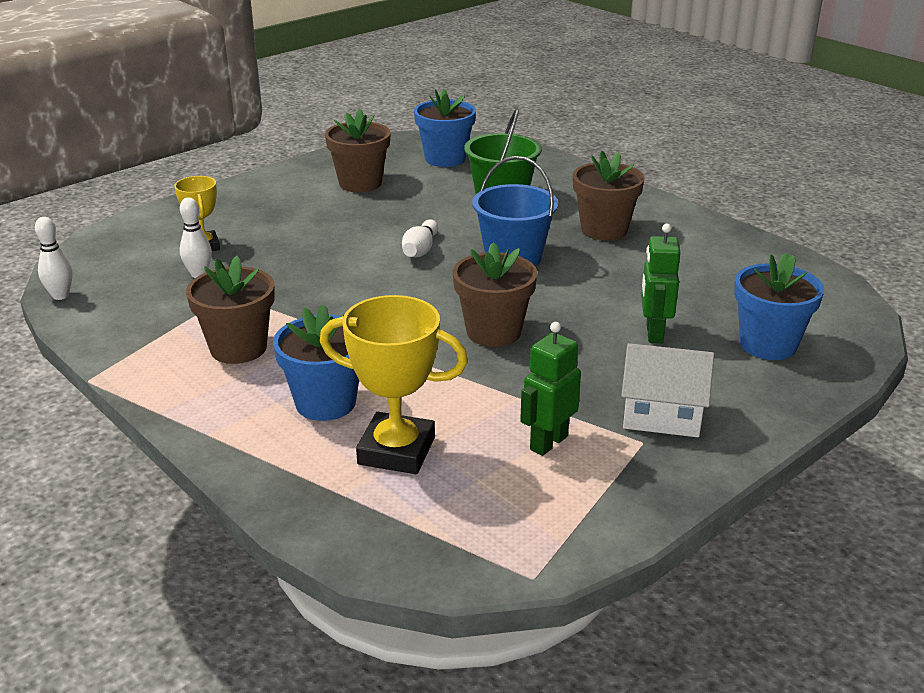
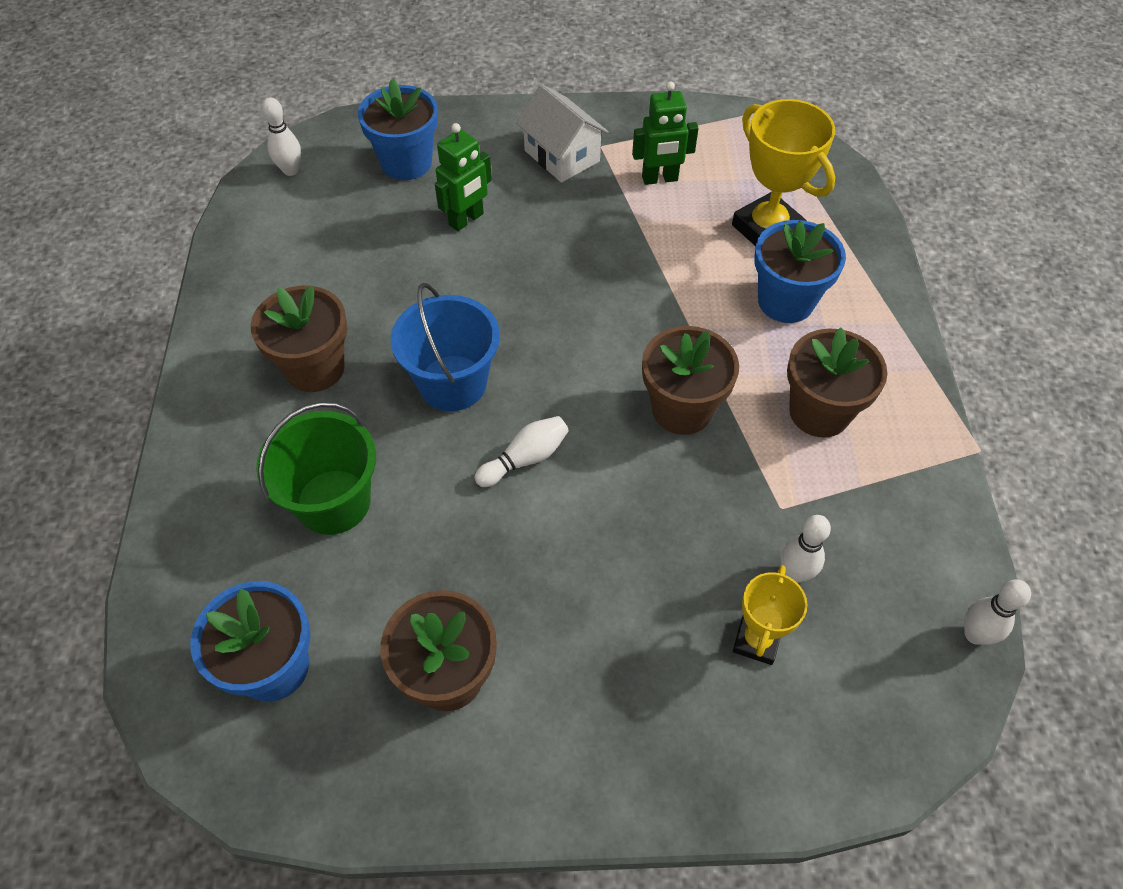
camera: 140 degrees left, 25 degrees up
brown flower pot [452,242,537,347] -> brown flower pot moved to [642,326,739,435]
none -> white bowling pin [262,97,301,176]

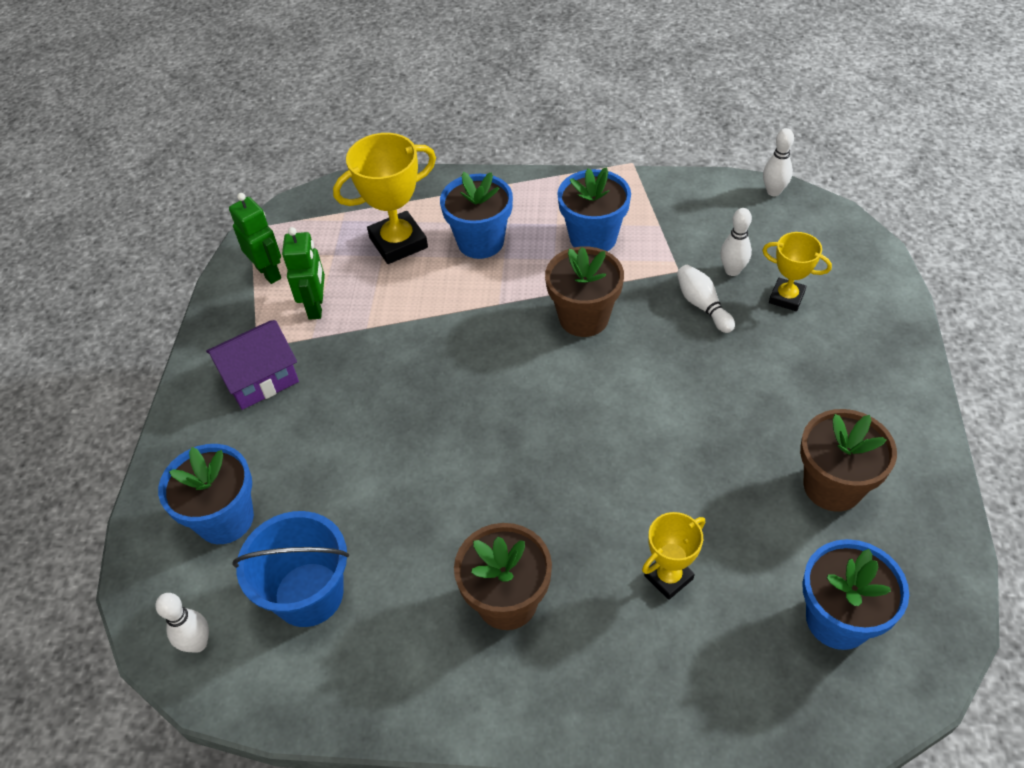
camera: 80 degrees left, 5 degrees down
green bucket [256,402,376,535] -> yellow trophy [642,512,705,600]
blue bucket [391,283,500,411] -> blue bucket moved to [233,511,349,627]
green robot [435,123,492,231] -> green robot moved to [229,193,281,284]
white bowling pin [475,416,569,487] -> white bowling pin moved to [677,265,735,333]
white house [516,84,609,183] -> purple house [206,320,299,410]
brown flower pot [787,327,888,438] -> blue flower pot [557,167,631,252]

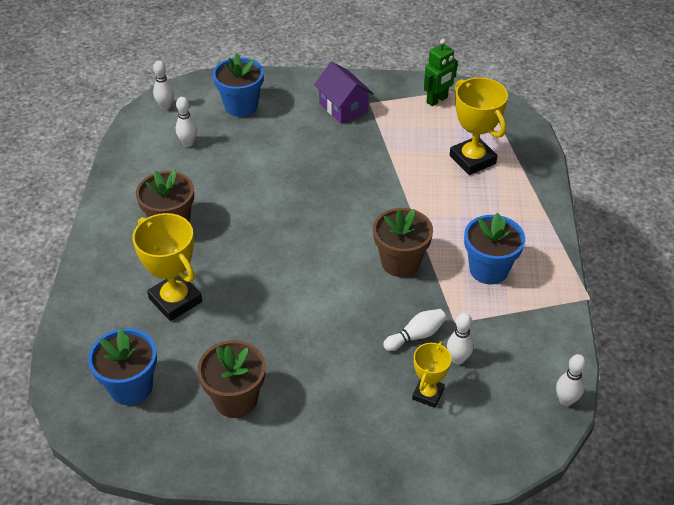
camera: 85 degrees right, 5 degrees down
blue bucket [233,511,349,627] -> white bowling pin [176,97,197,147]
green robot [282,227,325,320] -> none
blue flower pot [440,172,513,259] -> none
yellow trophy [642,512,705,600] -> yellow trophy [132,213,202,321], size x1.69

